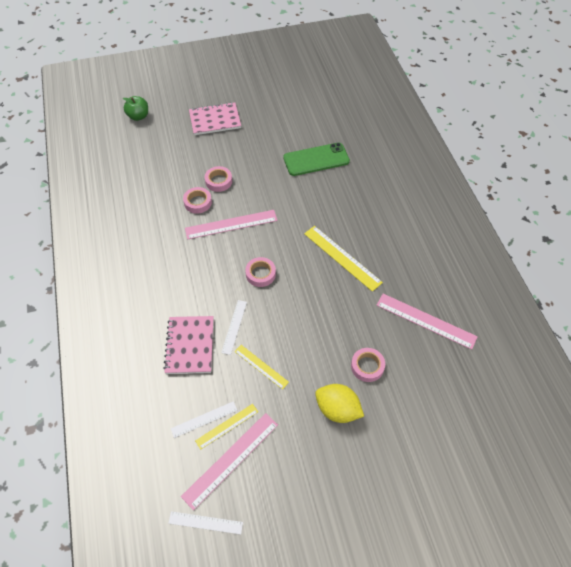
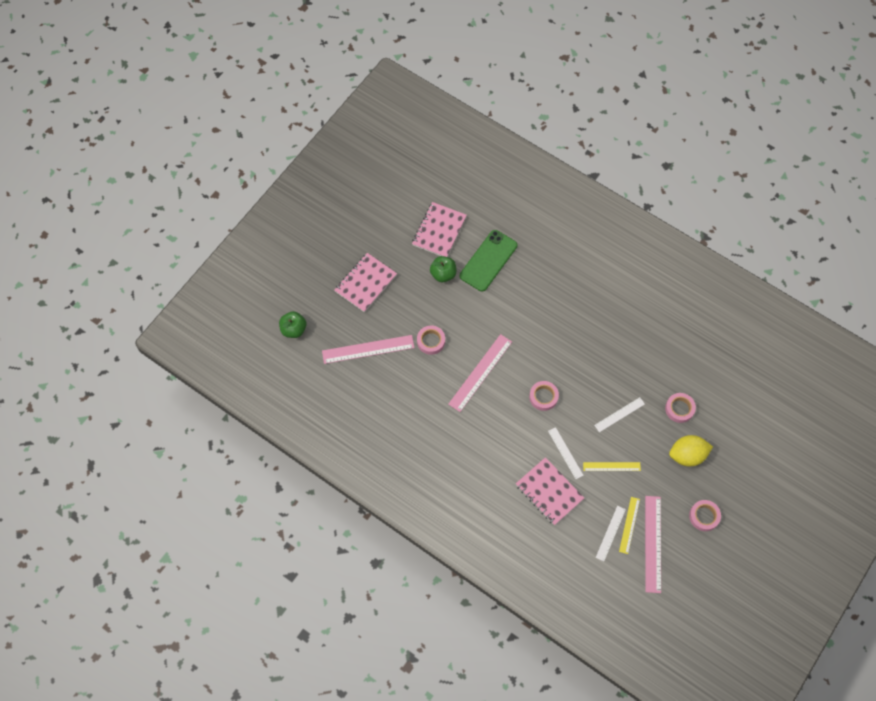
camera: 40 degrees left, 10 degrees up
white ruler [168,511,243,534] -> white ruler moved to [594,397,645,432]
pink tape [183,187,212,214] -> pink tape moved to [689,500,721,531]
yellow ruler [304,226,383,292] -> none
pink ruler [376,294,478,350] -> pink ruler moved to [322,335,415,364]
none -> pink notebook [412,202,467,257]
none -> green apple [430,256,456,282]

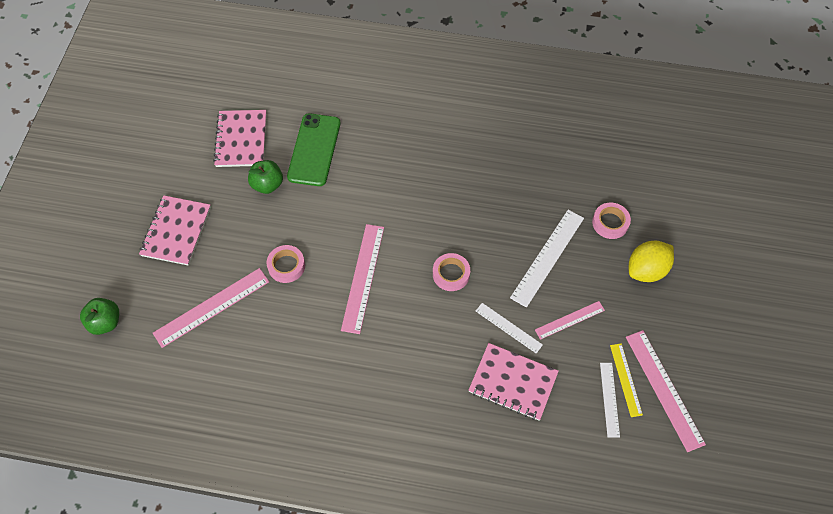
camera: 25 degrees left, 5 degrees down
yellow ruler [583,462,641,471] -> pink ruler [535,301,605,340]
white ruler [594,397,645,432] -> white ruler [510,210,584,308], size x1.67
pink tape [689,500,721,531] -> none

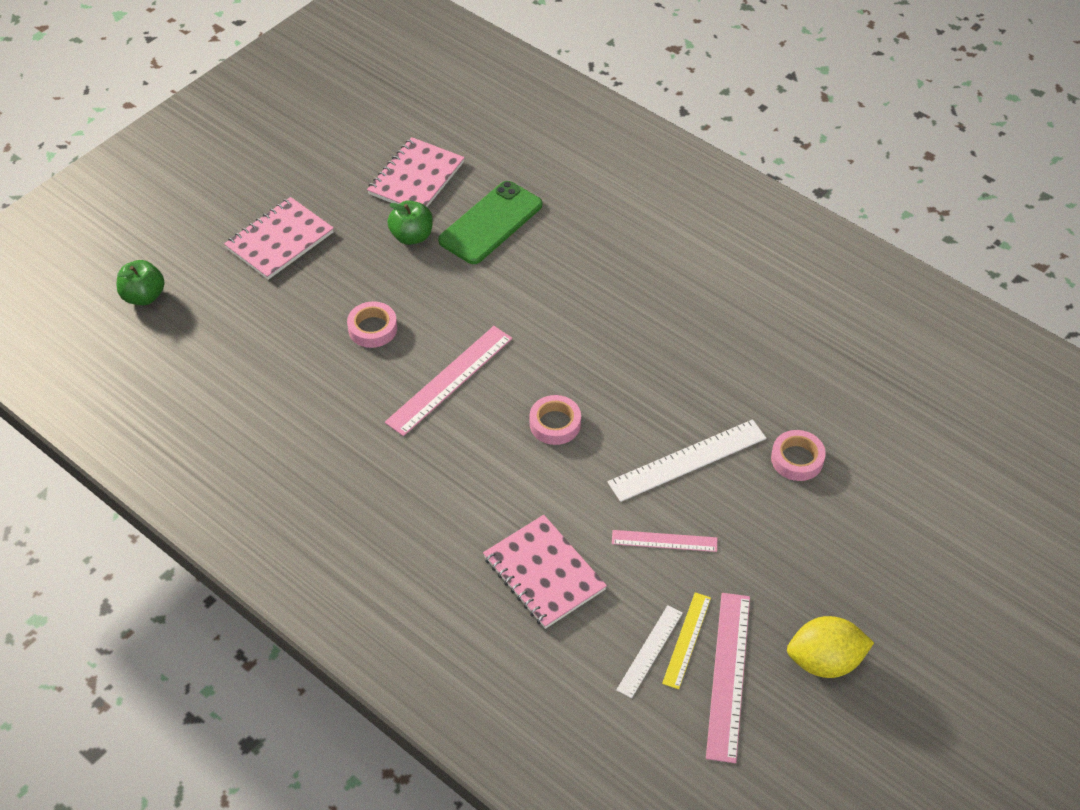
camera: 30 degrees right, 10 degrees down
pink ruler [153,268,269,348] -> none
white ruler [476,303,543,353] -> none
yellow lemon [629,241,674,282] -> yellow lemon moved to [787,616,874,678]

